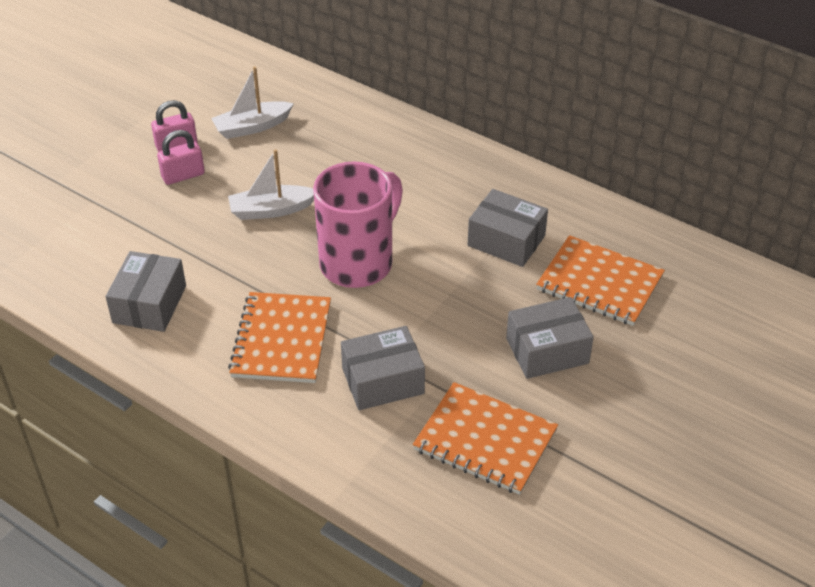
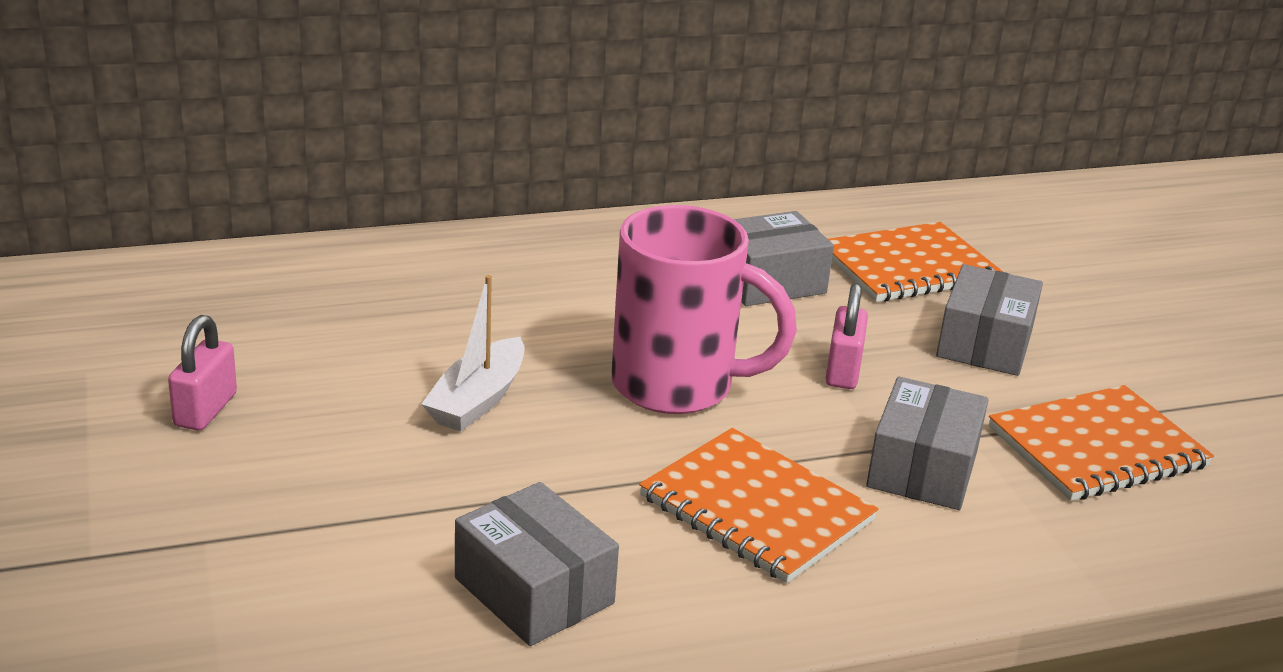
camera: 55 degrees left, 15 degrees down
pink padlock [157,130,205,185] -> pink padlock moved to [826,283,868,389]
white boat [211,66,294,139] -> none
pink mug [313,162,403,288] -> pink mug turned 120 degrees clockwise [611,205,797,414]

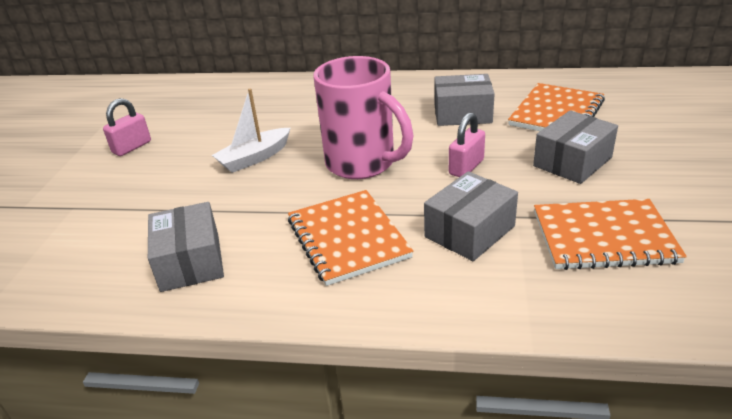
camera: 30 degrees right, 5 degrees up
orange notebook [828,222,1003,302] -> orange notebook turned 60 degrees counterclockwise [508,83,605,131]

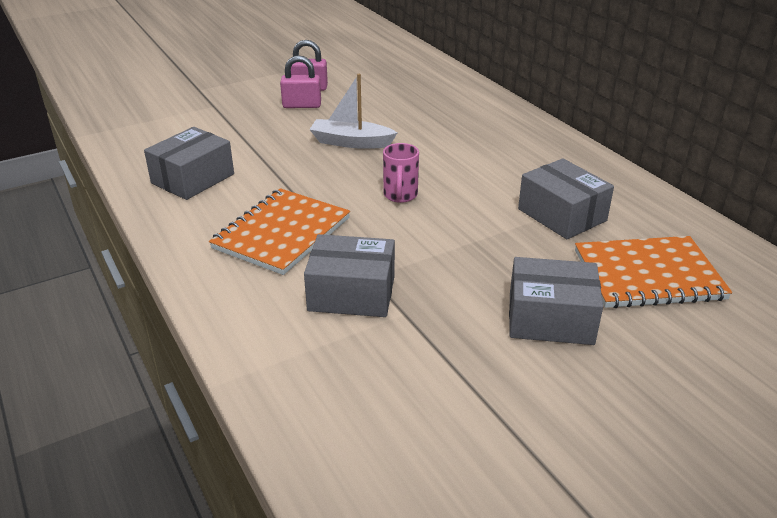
camera: 50 degrees right, 0 degrees up
pink mug [314,56,413,179] -> pink mug [383,143,419,203], size x0.45
pink padlock [449,112,485,177] -> pink padlock moved to [280,55,321,108]
orange notebook [534,199,687,270] -> none

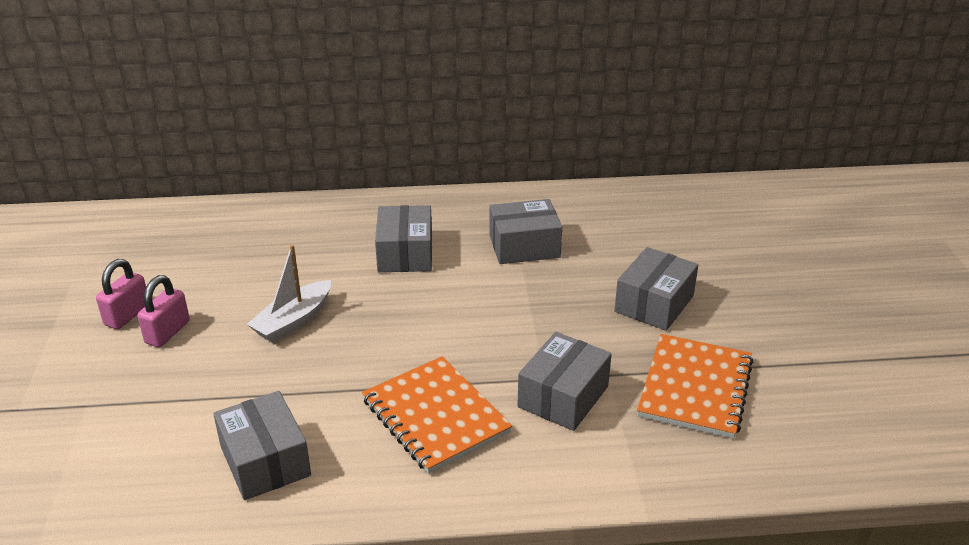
camera: 65 degrees left, 0 degrees up
pink mug [383,143,419,203] -> none
orange notebook [575,236,732,308] -> orange notebook moved to [637,334,753,439]
none -> grey box [375,205,432,272]

